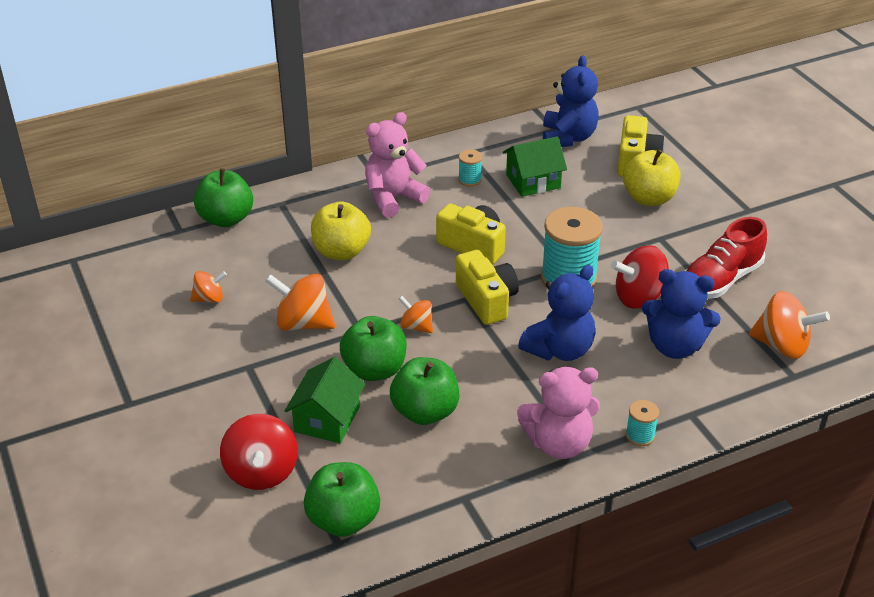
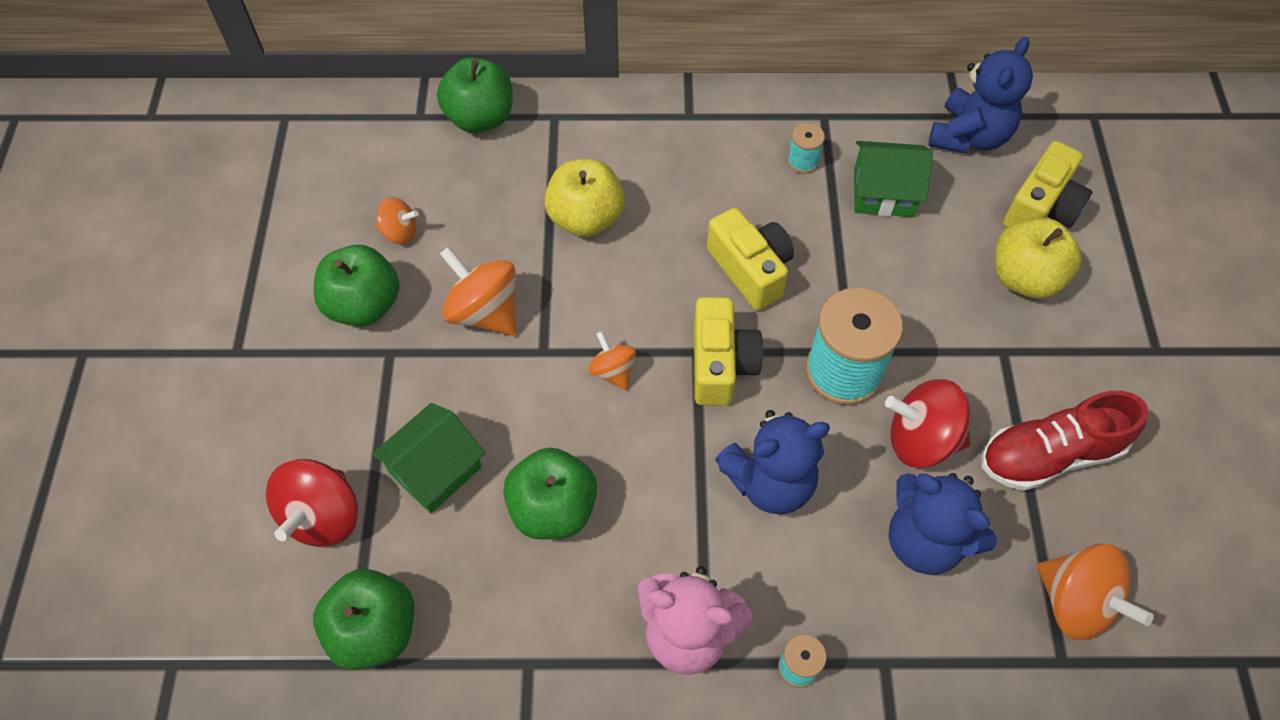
camera: 25 degrees right, 20 degrees up
green apple [340,316,407,381] -> green apple moved to [314,245,400,326]
pink teddy bear [365,112,430,218] -> none

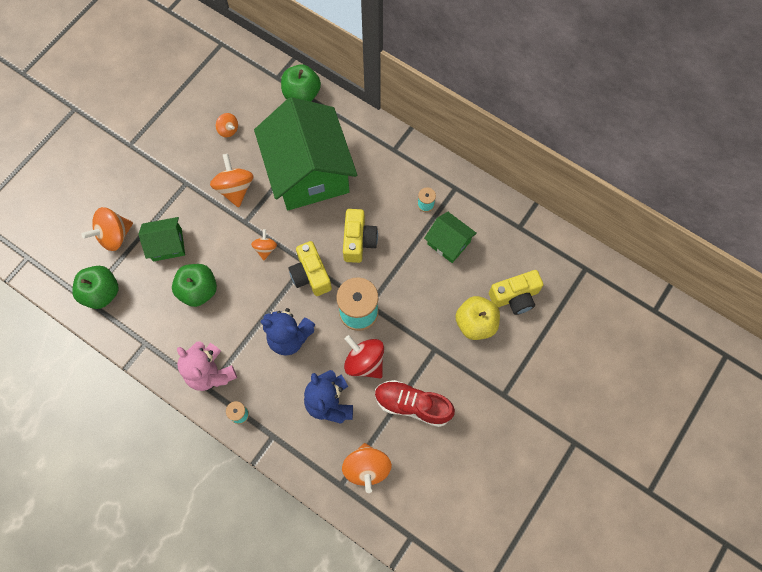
camera: 35 degrees right, 10 degrees up
red spinning top [266,459,358,547] -> orange spinning top [81,207,133,251]
green apple [314,245,400,326] -> none
yellow apple [544,159,625,237] -> green house [254,97,357,210]
yellow camera [694,297,763,406] -> yellow camera turned 120 degrees clockwise [288,241,332,296]
blue teddy bear [928,37,1033,154] -> none

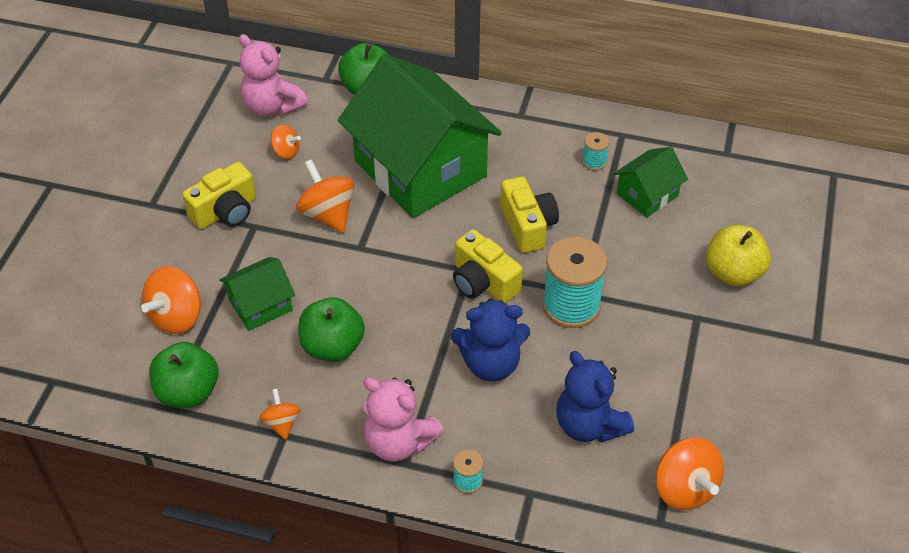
camera: 20 degrees left, 20 degrees down
orange spinning top [251,229,277,260] -> orange spinning top moved to [259,389,301,440]
red spinning top [344,335,384,379] -> none
red shoe [375,380,455,427] -> none
green house [424,212,477,263] -> green house turned 60 degrees counterclockwise [613,147,688,218]
yellow camera [489,270,543,315] -> yellow camera moved to [182,162,256,229]
none -> pink teddy bear [239,34,308,117]

